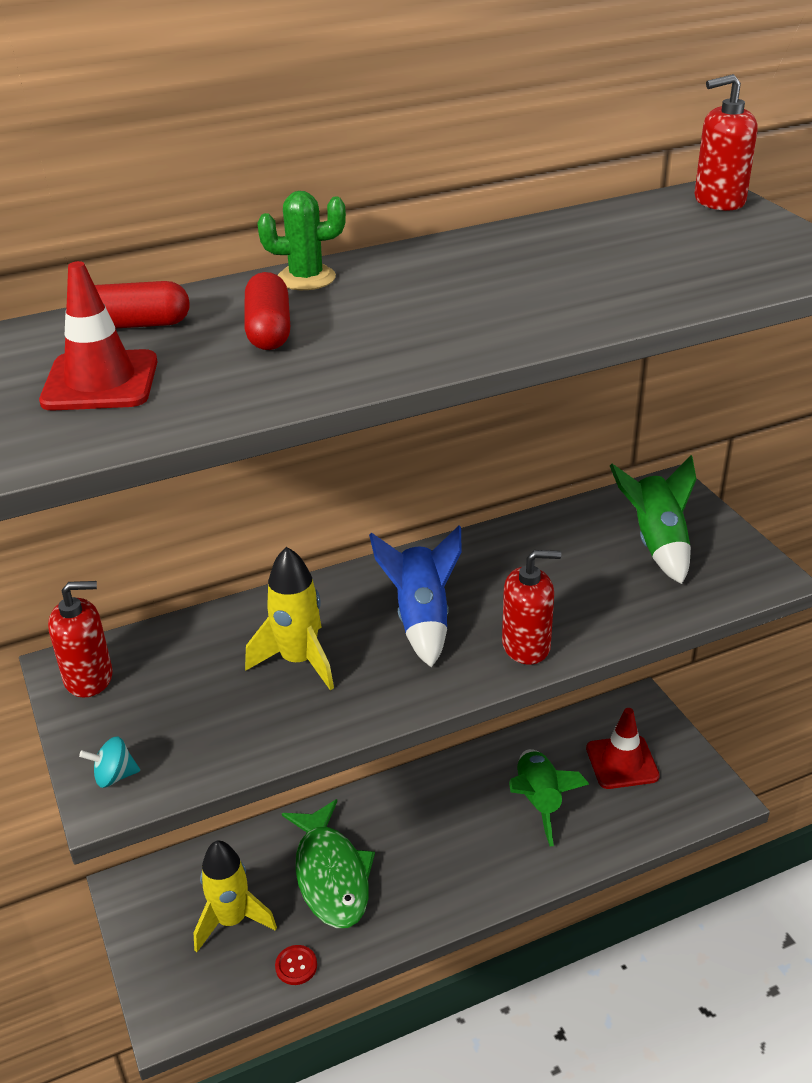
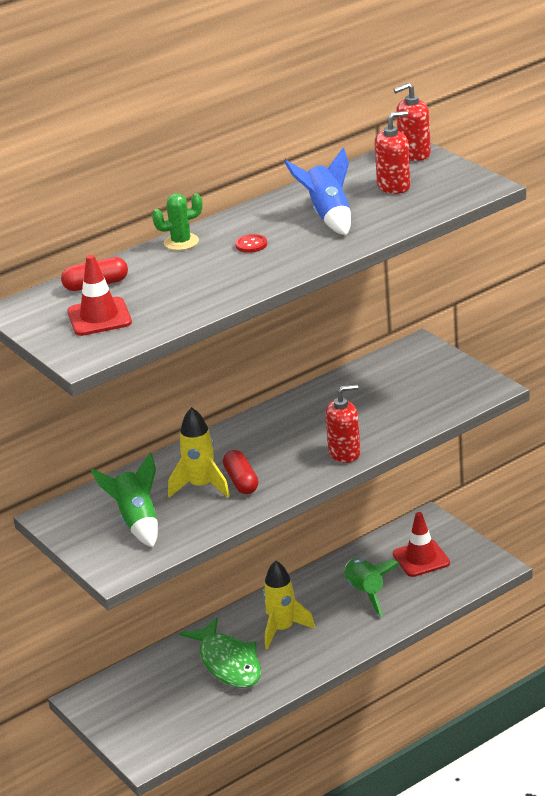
camera: 10 degrees left, 5 degrees down
red soap dispenser [48,581,113,698] -> red soap dispenser moved to [374,111,411,194]
turquoise spinning top [79,736,140,788] -> none
yellow rocket [194,841,277,952] -> yellow rocket moved to [263,560,315,649]
red capsule [245,272,290,350] -> red capsule moved to [223,450,258,494]
red button [275,945,317,985] -> red button moved to [235,234,267,253]
blue rocket [369,525,462,667] -> blue rocket moved to [284,147,351,235]
green rocket [610,455,696,584] -> green rocket moved to [91,452,158,547]

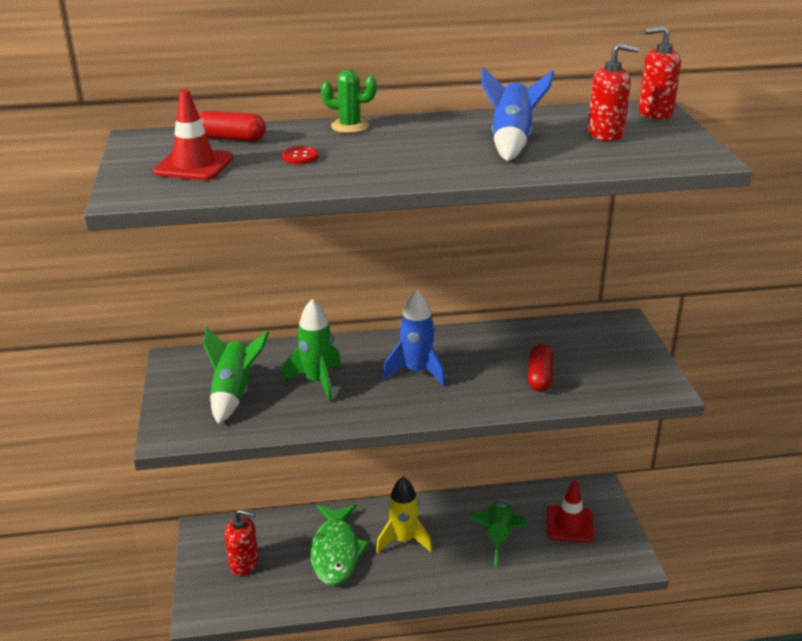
camera: 25 degrees right, 0 degrees up
yellow rocket [168,407,230,498] -> green rocket [282,299,341,402]
red capsule [223,450,258,494] -> red capsule moved to [527,344,554,391]
red button [235,234,267,253] -> red button moved to [282,146,319,164]
red soap dispenser [325,384,361,463] -> red soap dispenser moved to [225,509,259,576]
none -> blue rocket [382,289,446,386]

